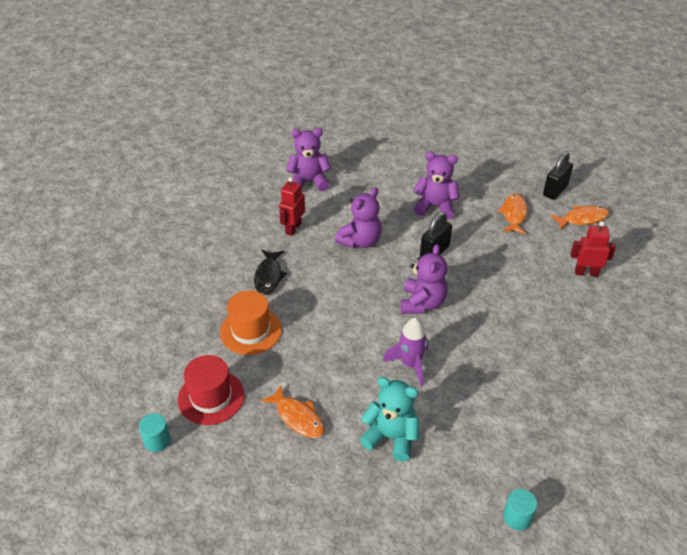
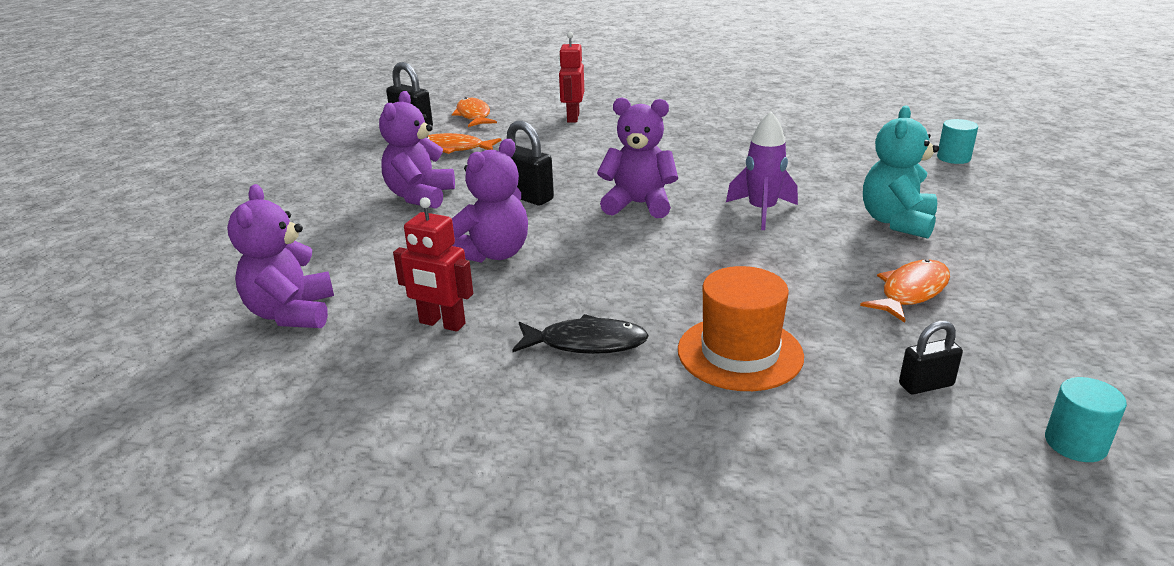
camera: 90 degrees left, 15 degrees down
red hat [178,355,244,425] -> black padlock [899,321,963,395]
purple teddy bear [335,187,382,248] -> purple teddy bear turned 90 degrees clockwise [452,139,528,263]

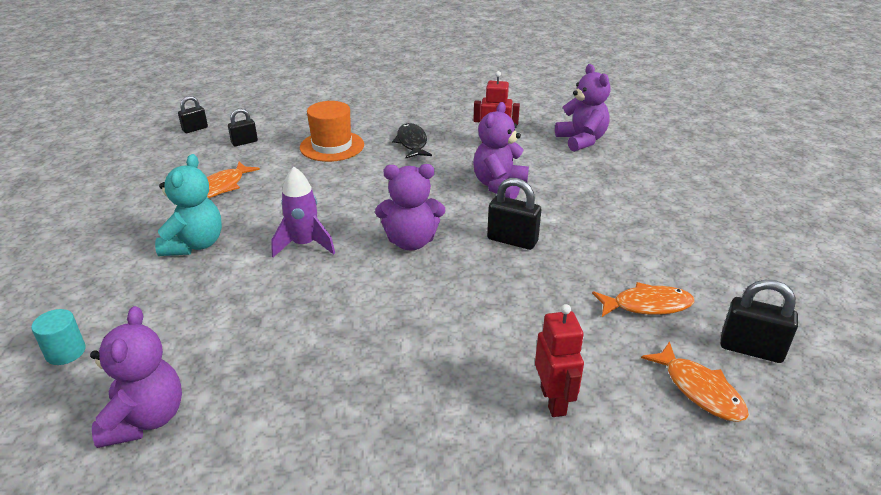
camera: 165 degrees right, 5 degrees up
purple teddy bear [379,91,455,209] -> purple teddy bear moved to [90,306,182,448]
black fish [512,314,649,354] -> black fish turned 90 degrees clockwise [392,123,432,158]
turquoise cylinder [1045,377,1127,462] -> black padlock [178,96,208,133]

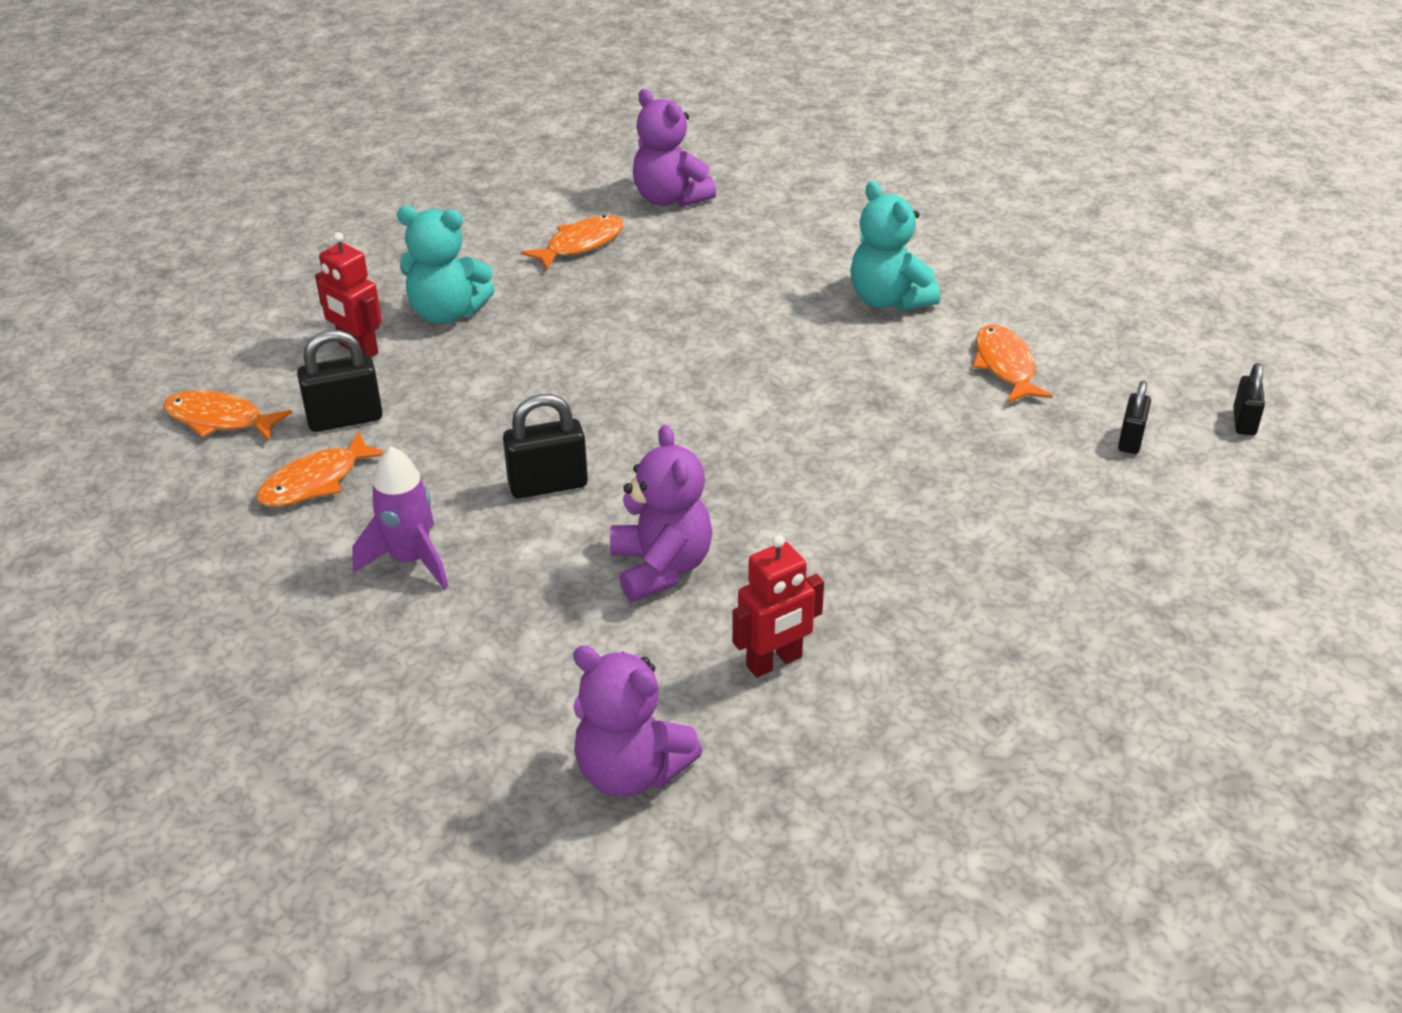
camera: 140 degrees right, 5 degrees up
turquoise cylinder [31,309,86,365] -> none
purple rocket [271,167,335,257] -> purple rocket moved to [352,446,448,590]
orange hat [300,101,364,162] -> none
purple teddy bear [375,164,445,250] -> none
black fish [392,123,432,158] -> none
black padlock [720,280,798,363] -> black padlock moved to [297,330,383,432]
none -> turquoise teddy bear [397,206,494,324]
none -> orange fish [521,215,624,270]

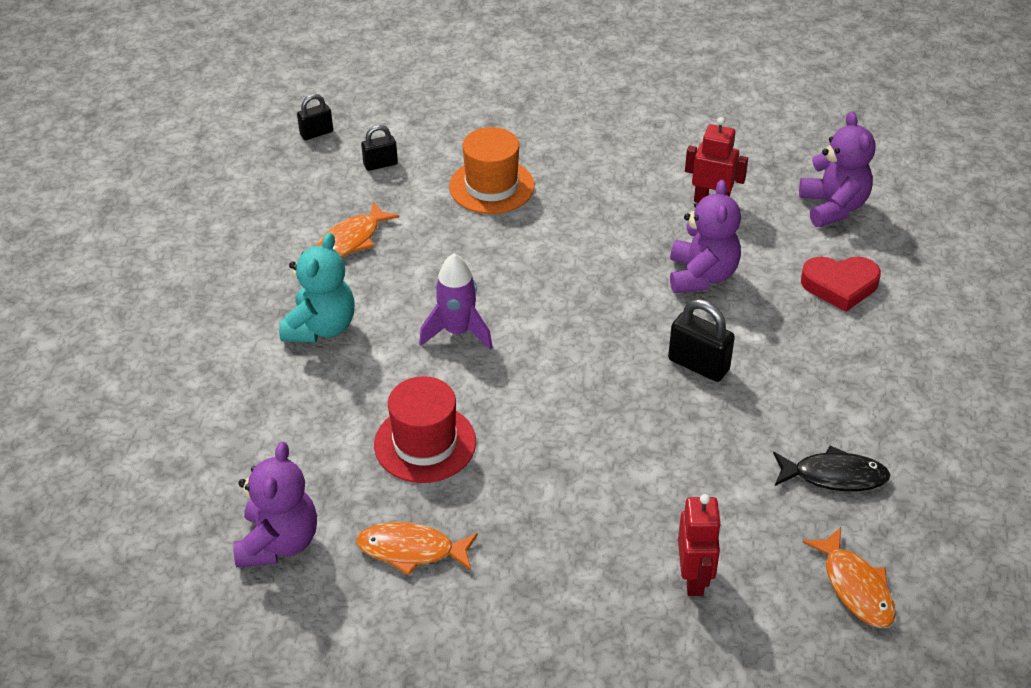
camera: 130 degrees left, 5 degrees up
orange fish [256,431,385,507] -> black fish [773,445,890,491]
black padlock [297,330,383,432] -> none
purple rocket [352,446,448,590] -> purple rocket moved to [419,254,493,350]
turquoise teddy bear [397,206,494,324] -> none
purple teddy bear [610,425,712,602] -> purple teddy bear turned 150 degrees clockwise [670,180,741,293]
none -> red hat [374,376,476,483]
none -> orange hat [449,127,534,214]
none -> red heart [801,256,881,312]

